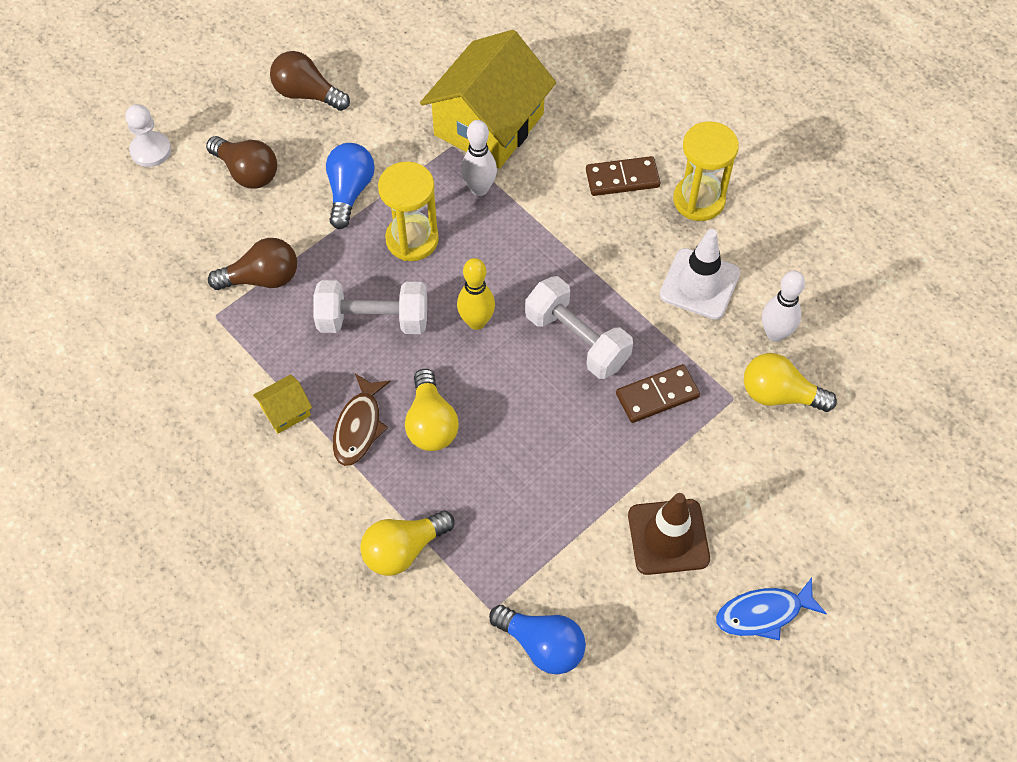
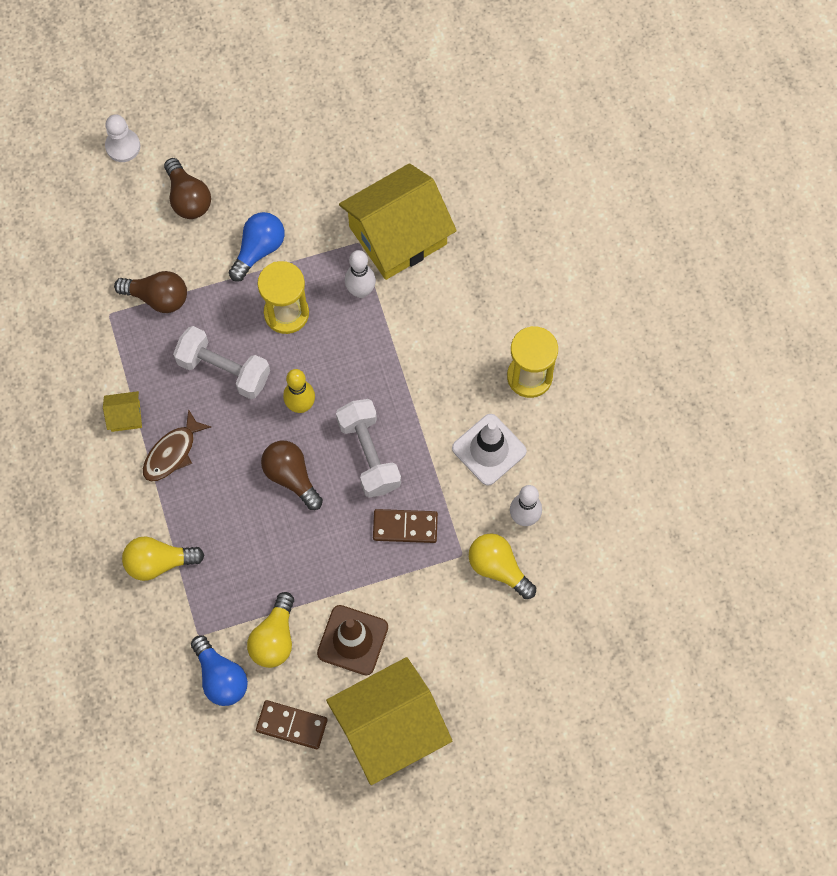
camera: 25 degrees right, 10 degrees up
brown light bulb [270,51,350,111] -> brown light bulb moved to [261,441,323,510]
yellow light bulb [405,369,459,451] -> yellow light bulb moved to [247,592,294,668]
brown domino [586,156,661,196] -> brown domino moved to [256,700,327,749]
blue fish [716,577,827,641] -> yellow house [326,657,452,785]

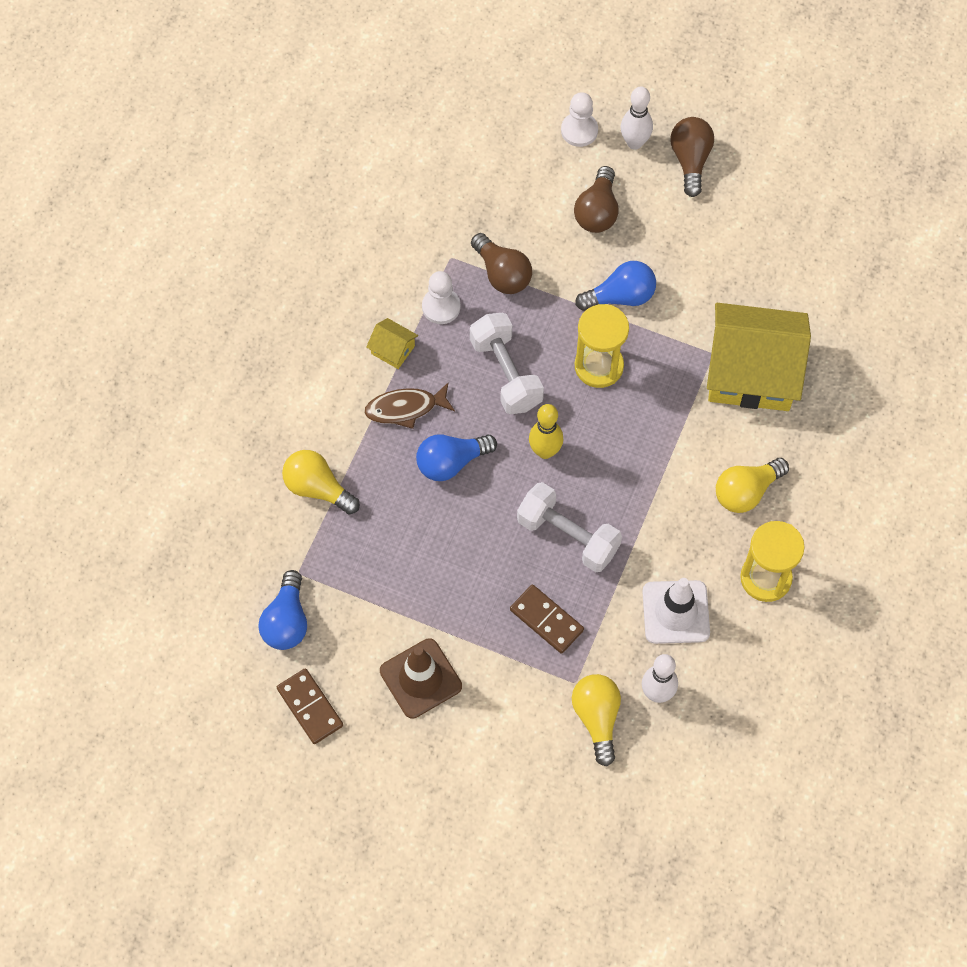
camera: 40 degrees right, 5 degrees down
yellow light bulb [247,592,294,668] -> yellow light bulb moved to [716,458,789,513]
brown light bulb [261,441,323,510] -> brown light bulb moved to [670,117,714,197]
yellow house [326,657,452,785] -> none
white dumbbell [336,399,401,498] -> white dumbbell turned 75 degrees counterclockwise [517,482,622,572]
white bowling pin [345,250,376,298] -> white bowling pin moved to [621,86,653,150]
none -> blue light bulb [416,434,497,481]
none -> white pawn [422,271,461,324]

